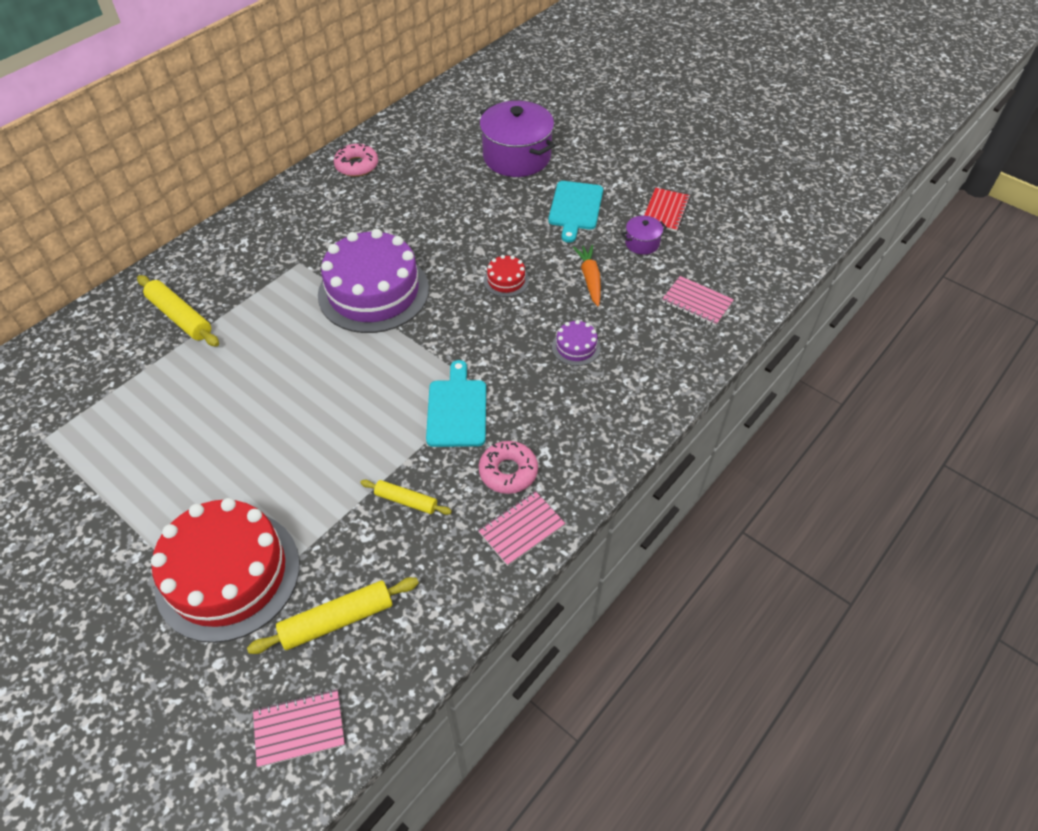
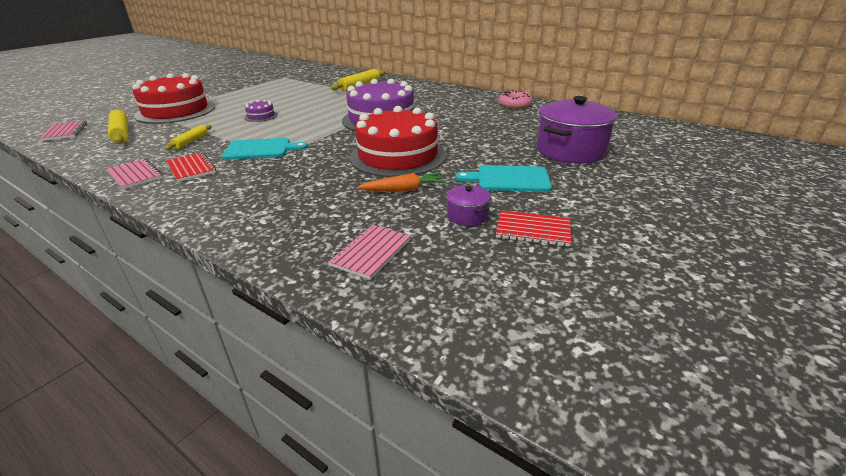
camera: 85 degrees right, 20 degrees down
pink donut [479,441,538,494] -> red notebook [166,152,216,182]
red cake [484,255,529,297] -> red cake [350,106,446,177], size x2.39
purple cake [552,320,601,366] -> purple cake moved to [244,100,278,122]

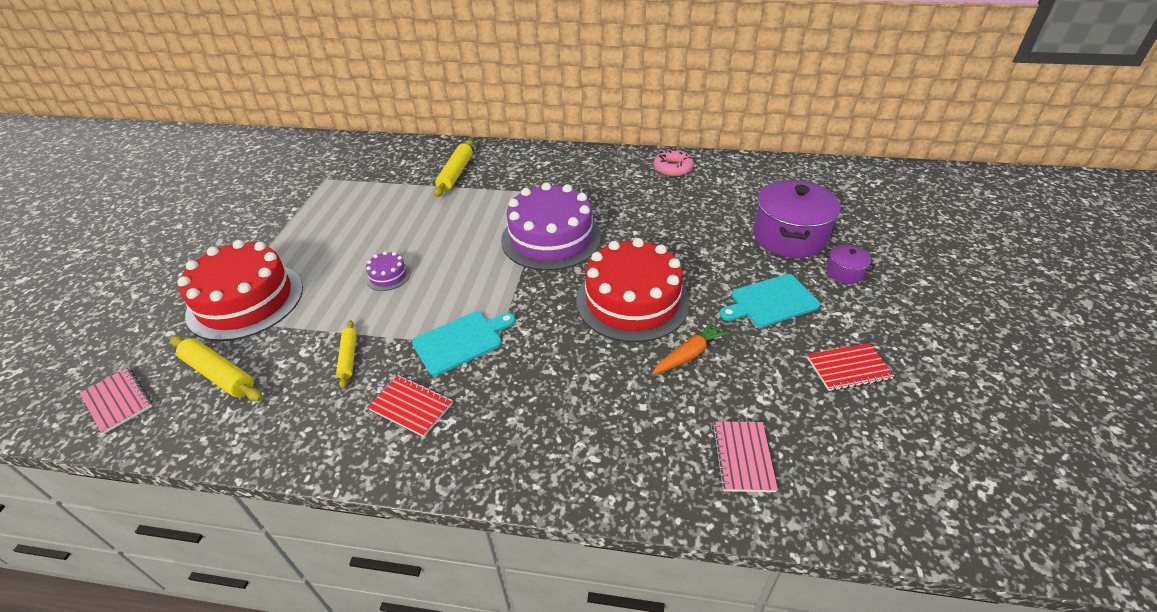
camera: 25 degrees left, 10 degrees up
pink notebook [107,159,163,190] -> none
purple pot [446,185,491,226] -> purple pot moved to [824,245,876,284]

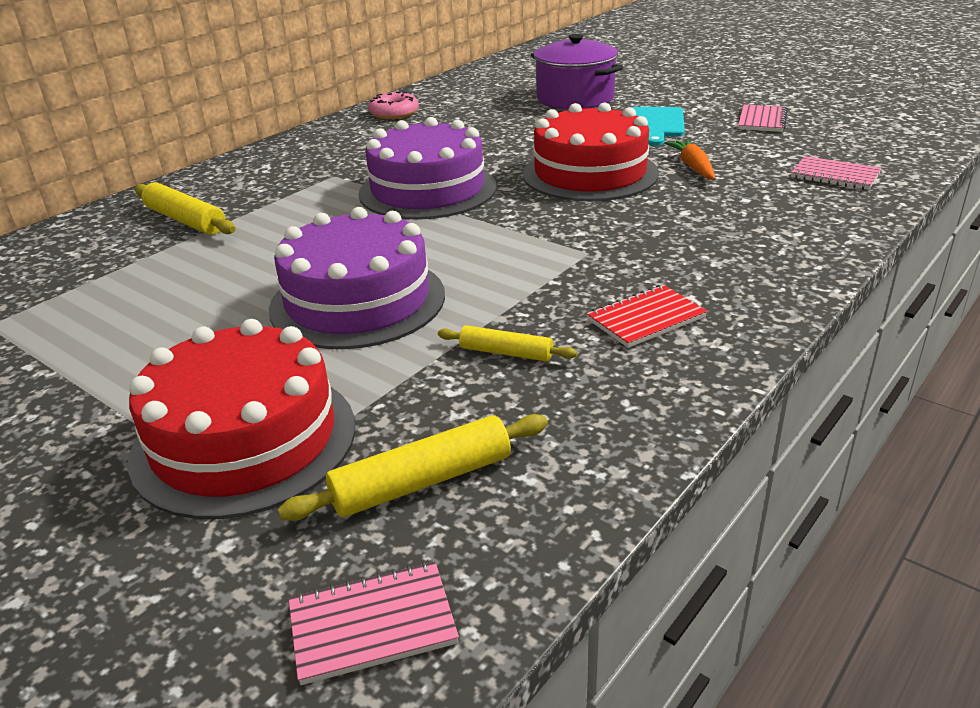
camera: 60 degrees left, 10 degrees down
purple cake [366,251,411,291] -> purple cake [269,207,445,349], size x2.39
turquoise cutting board [412,312,515,376] -> none
red notebook [807,343,894,391] -> pink notebook [738,105,788,132]
purple pot [824,245,876,284] -> none

